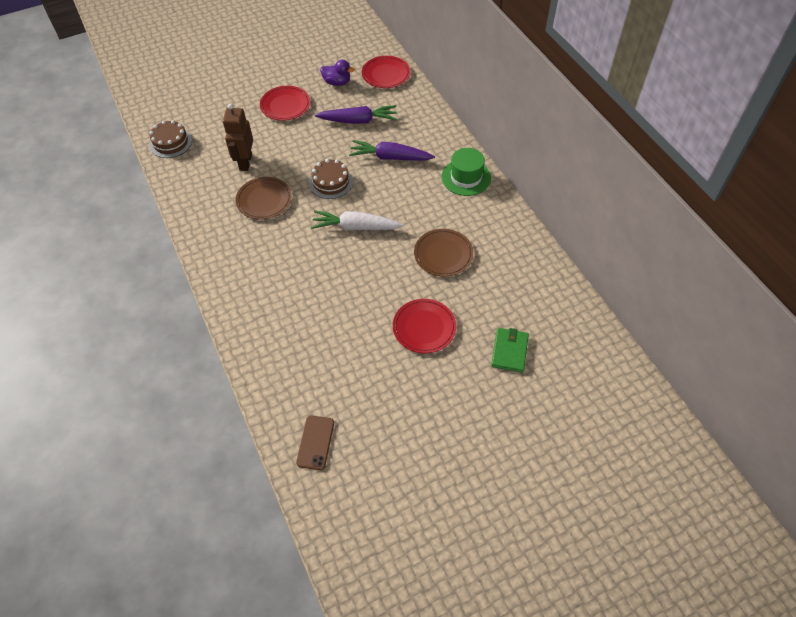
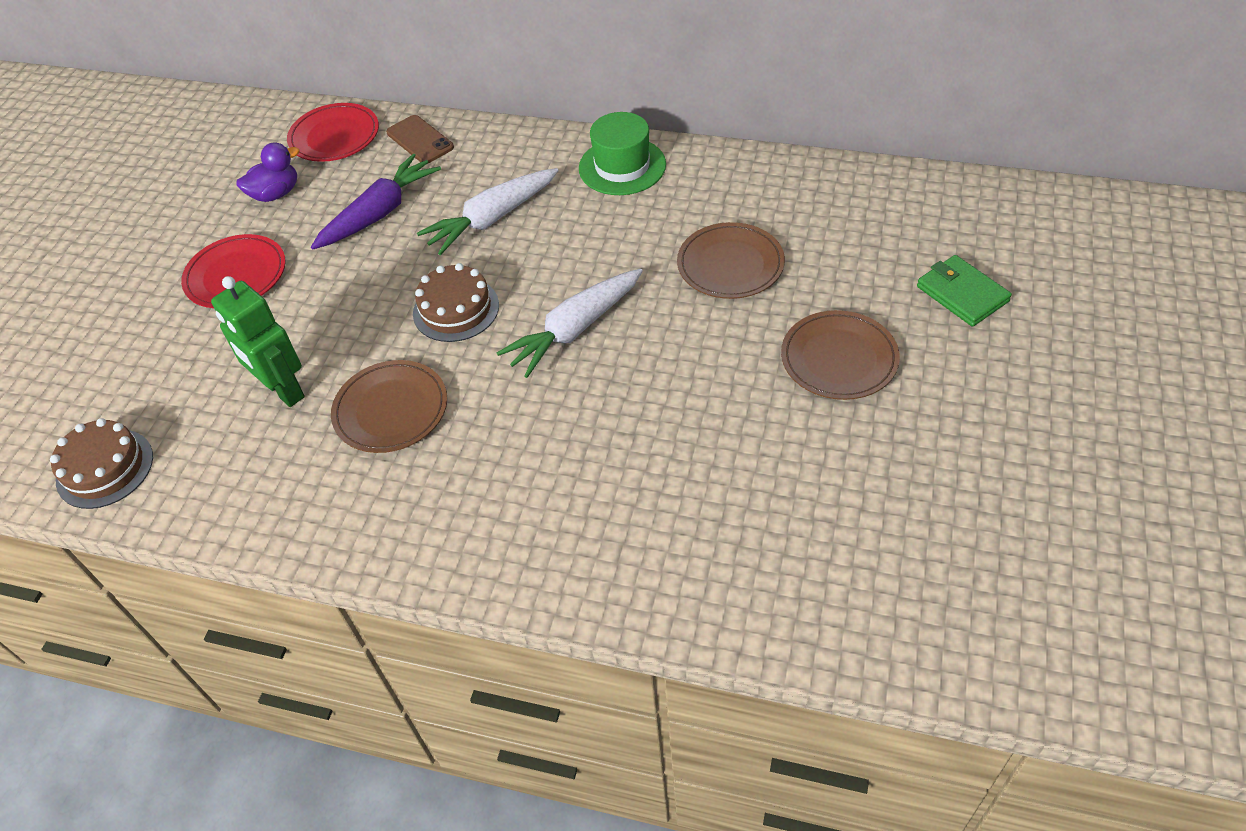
camera: 45 degrees left, 5 degrees down
brown robot [223,103,253,171] -> green robot [211,276,305,407]
brown phone [296,415,334,470] -> brown phone moved to [386,115,454,164]
purple carrot [349,140,435,160] -> white carrot [417,168,559,255]
red plate [393,299,456,354] -> brown plate [781,310,900,400]

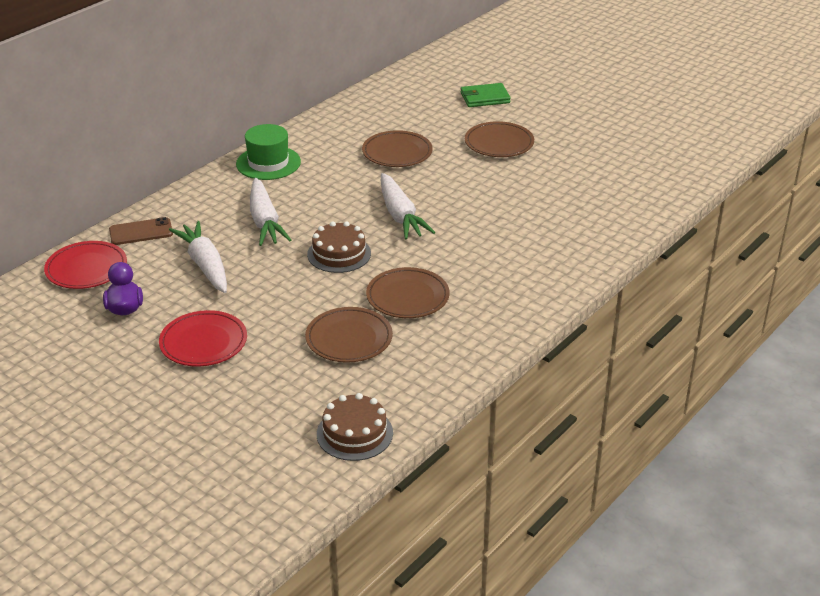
camera: 70 degrees left, 15 degrees down
green robot [211,276,305,407] -> brown plate [305,307,393,363]
purple carrot [311,154,441,249] -> white carrot [169,221,227,293]

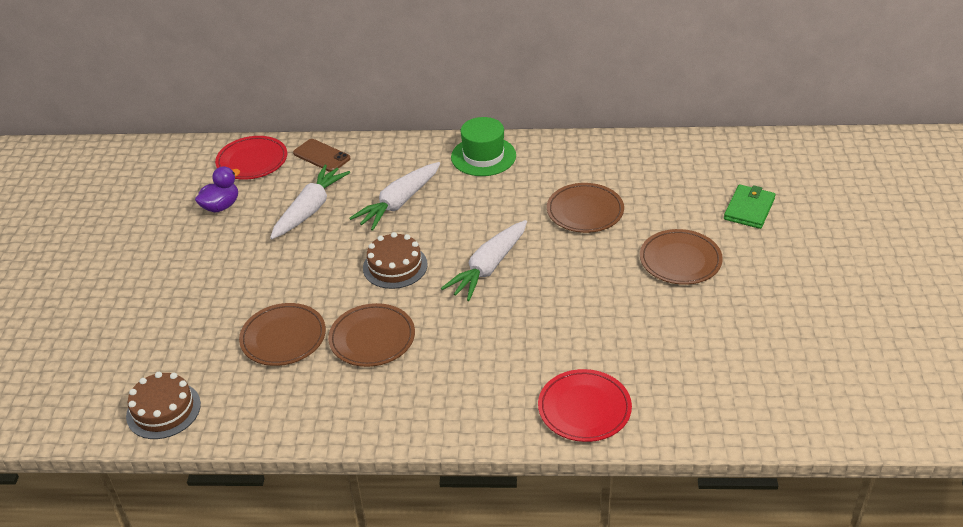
camera: 55 degrees right, 5 degrees up
red plate [159,310,247,367] -> red plate moved to [538,369,632,442]
green wallet [461,83,511,107] -> green wallet turned 75 degrees clockwise [724,184,775,229]

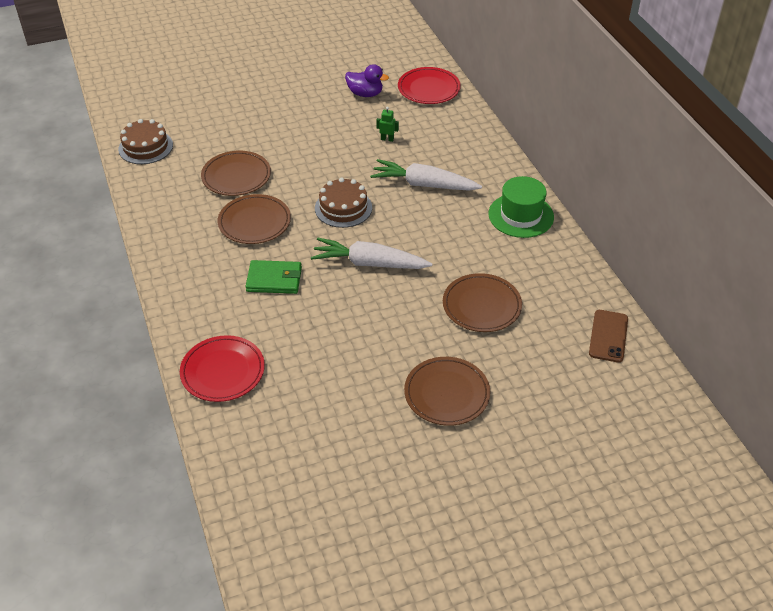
camera: 65 degrees right, 5 degrees up
white carrot [270,165,350,239] -> green robot [377,107,399,142]
brown phone [293,139,350,172] -> brown phone moved to [589,310,628,363]
green wallet [724,184,775,229] -> green wallet moved to [245,260,302,294]

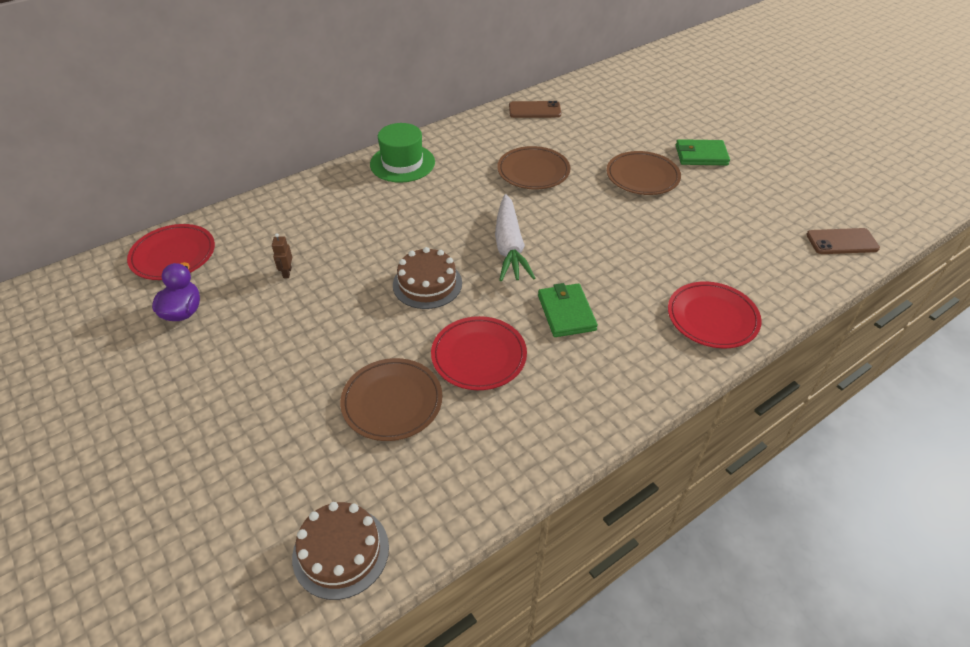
camera: 105 degrees left, 0 degrees up
brown plate [218,194,291,244] -> red plate [431,316,527,390]
white carrot [370,159,482,191] -> none
green robot [377,107,399,142] -> brown robot [272,233,292,278]
none -> green wallet [676,139,730,165]
none -> brown phone [806,228,880,254]

